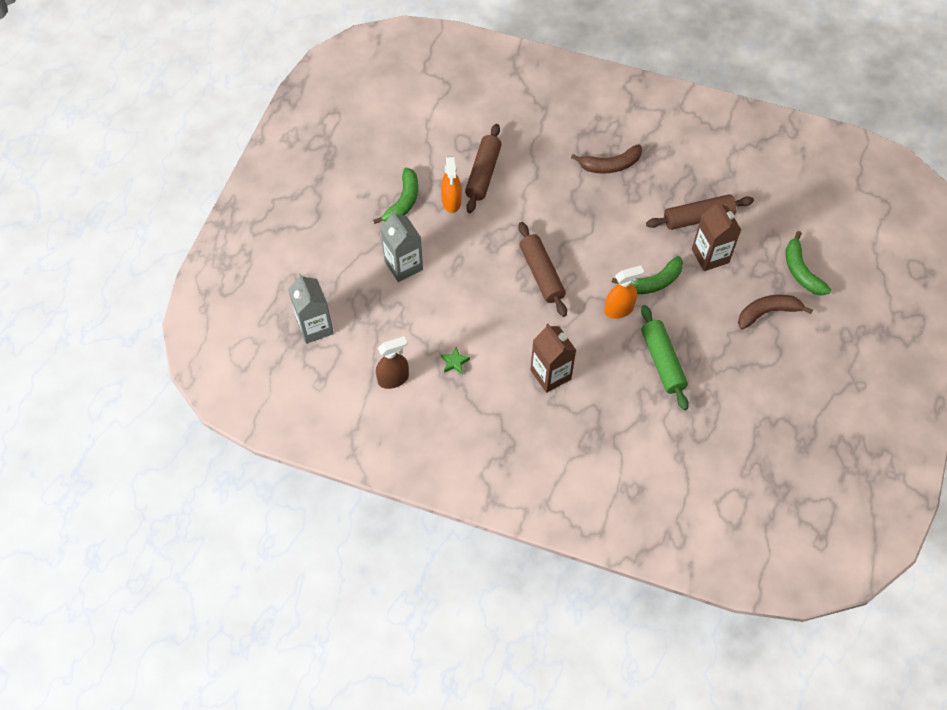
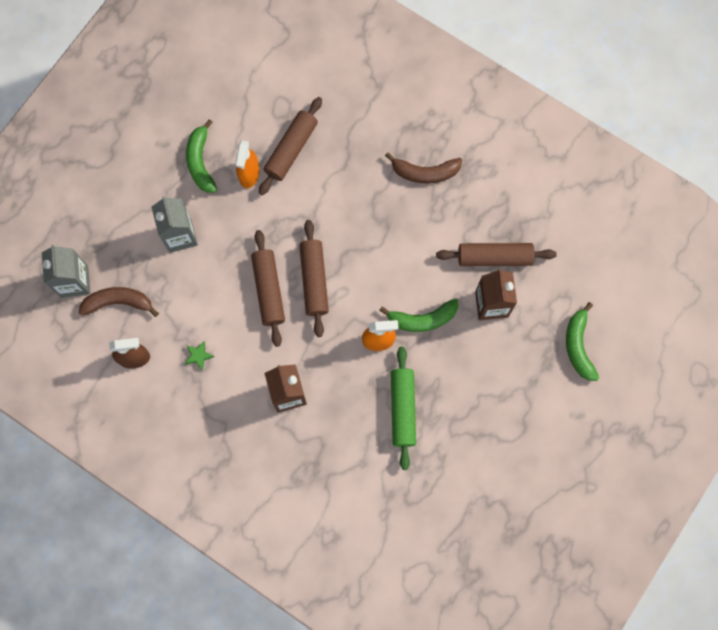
camera: 15 degrees right, 15 degrees up
green banana [373,168,418,224] -> green banana turned 135 degrees clockwise [186,119,217,193]
brown banana [738,295,813,330] -> brown banana moved to [79,287,159,317]
none -> brown rolling pin [251,230,285,347]

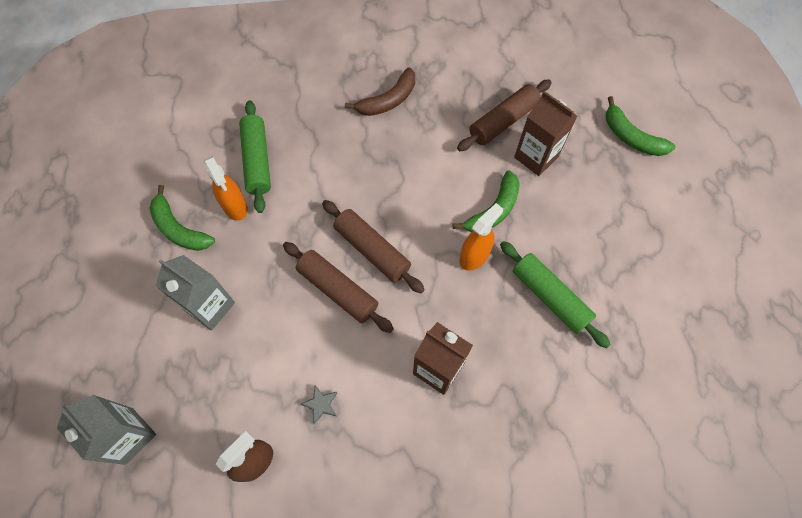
camera: 40 degrees left, 10 degrees down
brown banana [79,287,159,317] -> none
green star [185,341,214,371] -> grey star [301,385,337,424]
brown rolling pin [259,97,322,195] -> green rolling pin [239,100,271,213]

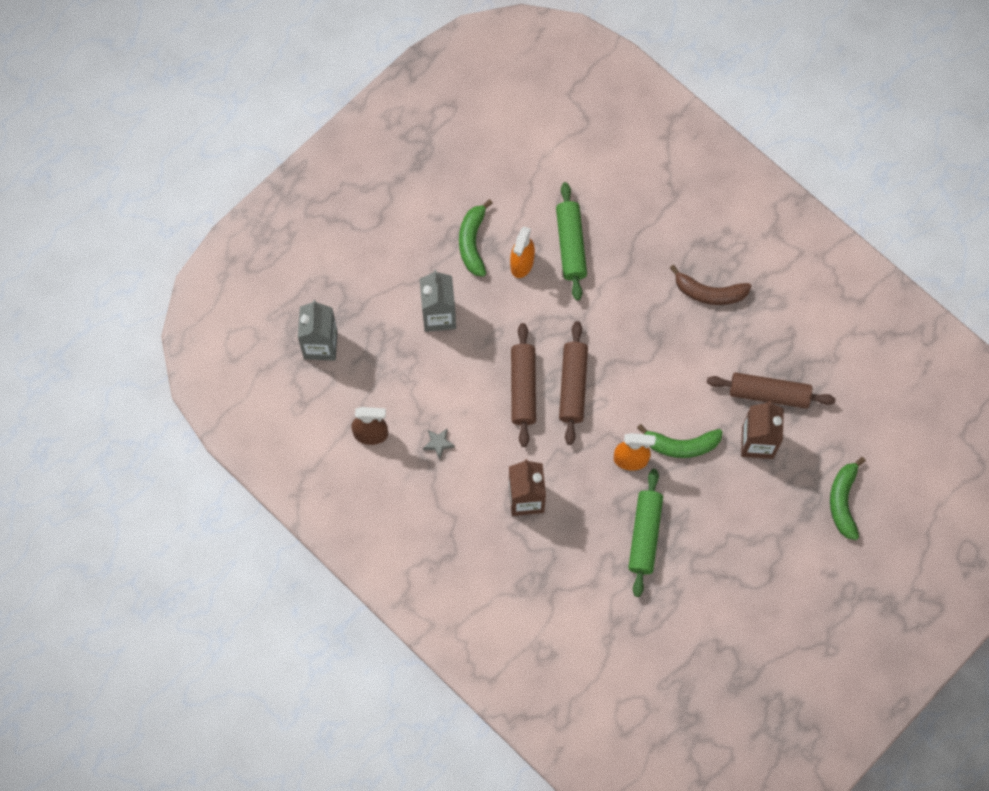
camera: 50 degrees right, 5 degrees up
green rolling pin [239,100,271,213] -> green rolling pin turned 45 degrees counterclockwise [556,182,587,301]

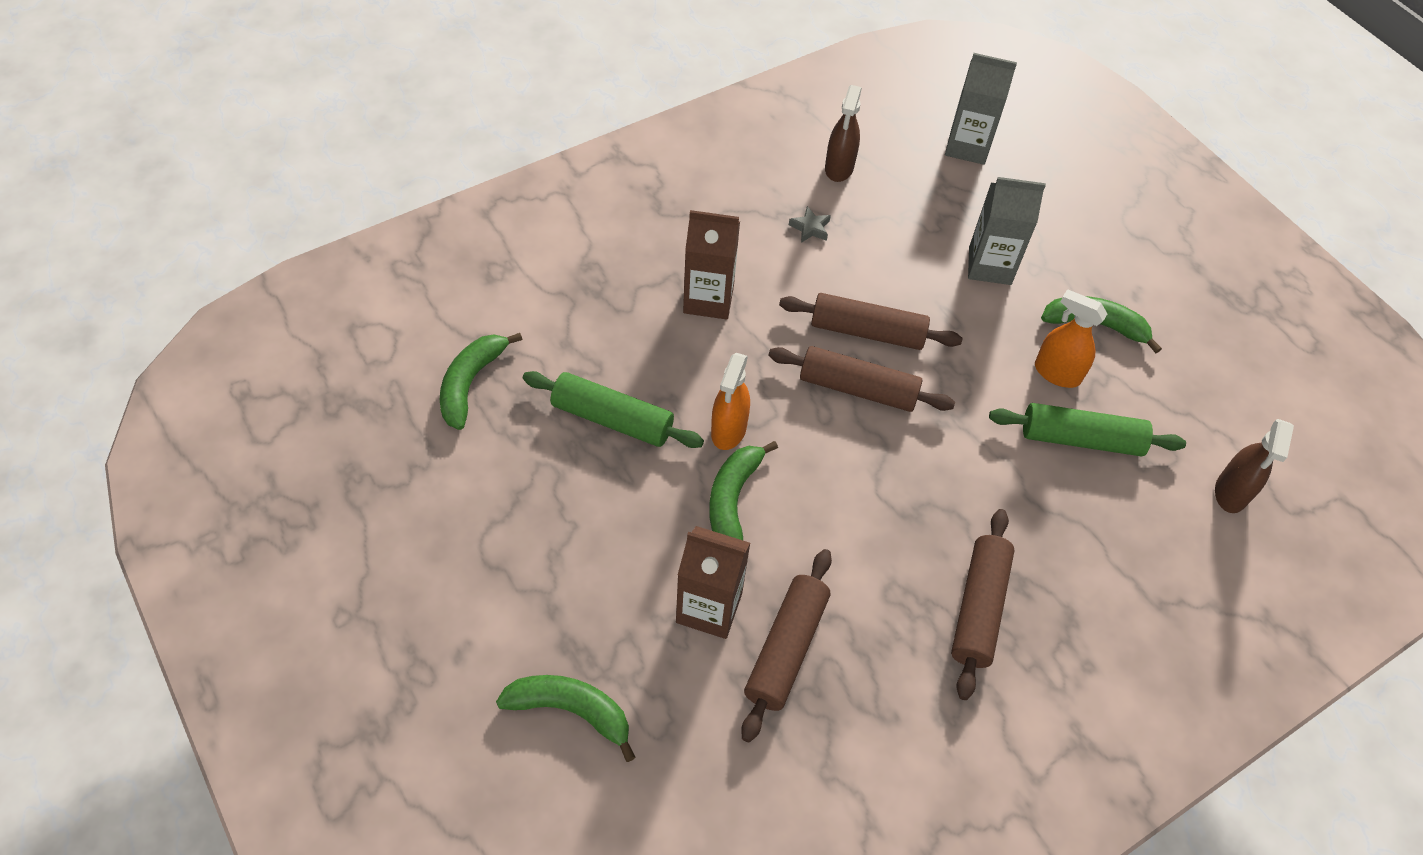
camera: 100 degrees right, 15 degrees down
brown banana [670,265,751,305] -> brown rolling pin [951,509,1015,700]
none -> green banana [440,333,523,430]
none -> brown spray bottle [1215,419,1294,513]

